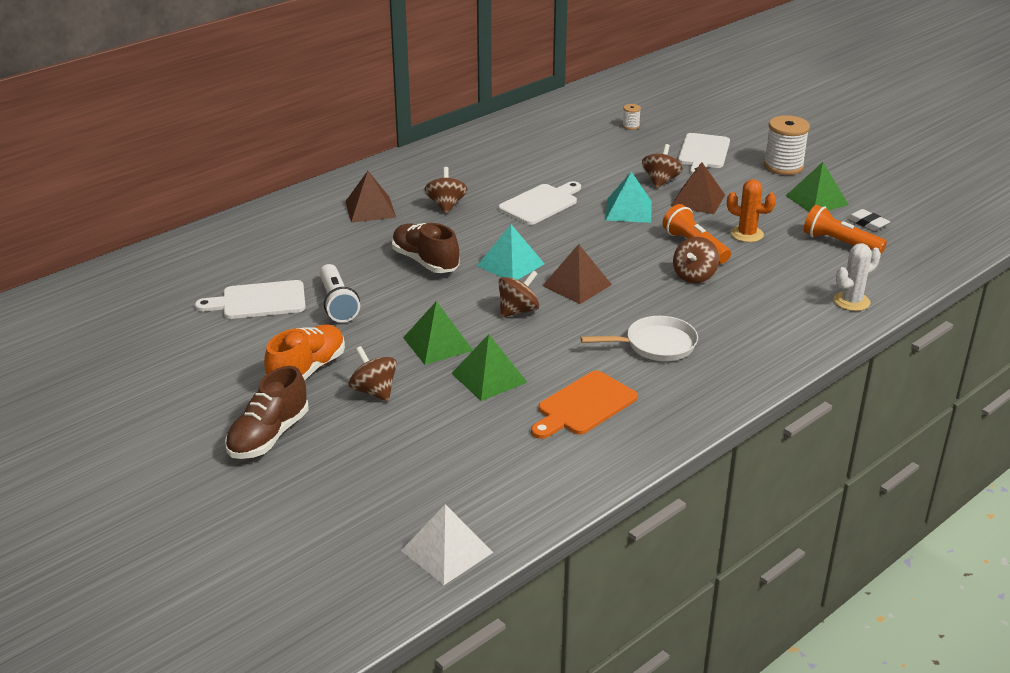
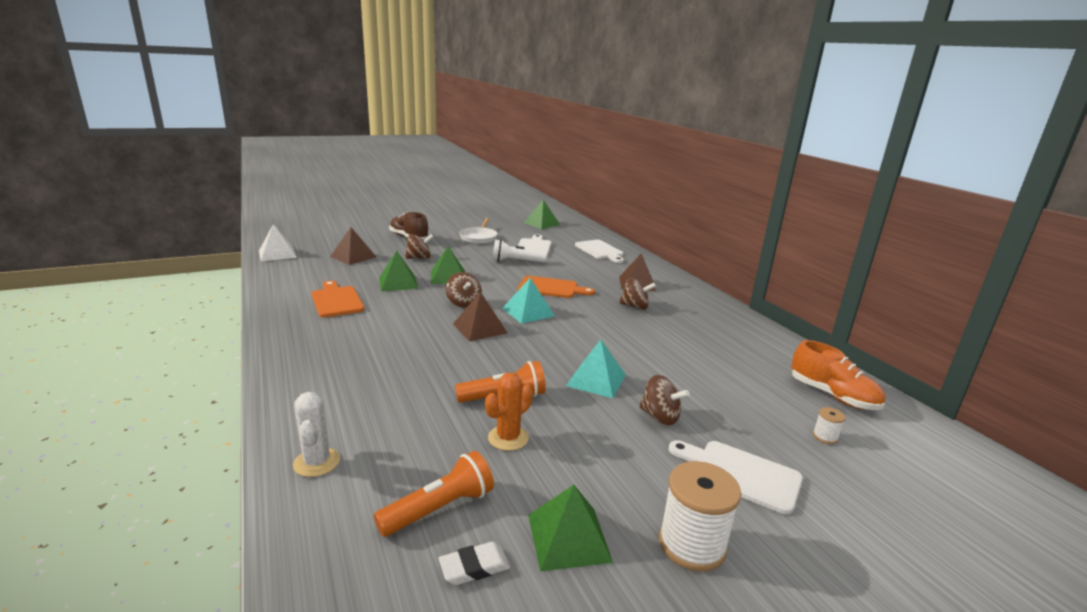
camera: 105 degrees right, 10 degrees down
orange shoe [264,325,345,380] -> orange shoe moved to [791,340,885,410]
brown shoe [392,223,460,273] -> orange cutting board [518,276,595,298]
white cutting board [498,181,581,225] -> white cutting board moved to [575,240,624,263]
white pan [580,316,698,361] -> white pan moved to [459,218,498,244]
brown pyramid [671,162,725,214] -> brown pyramid moved to [330,227,376,265]
brown spinning top [673,237,719,283] -> none
none -> green pyramid [524,199,560,229]

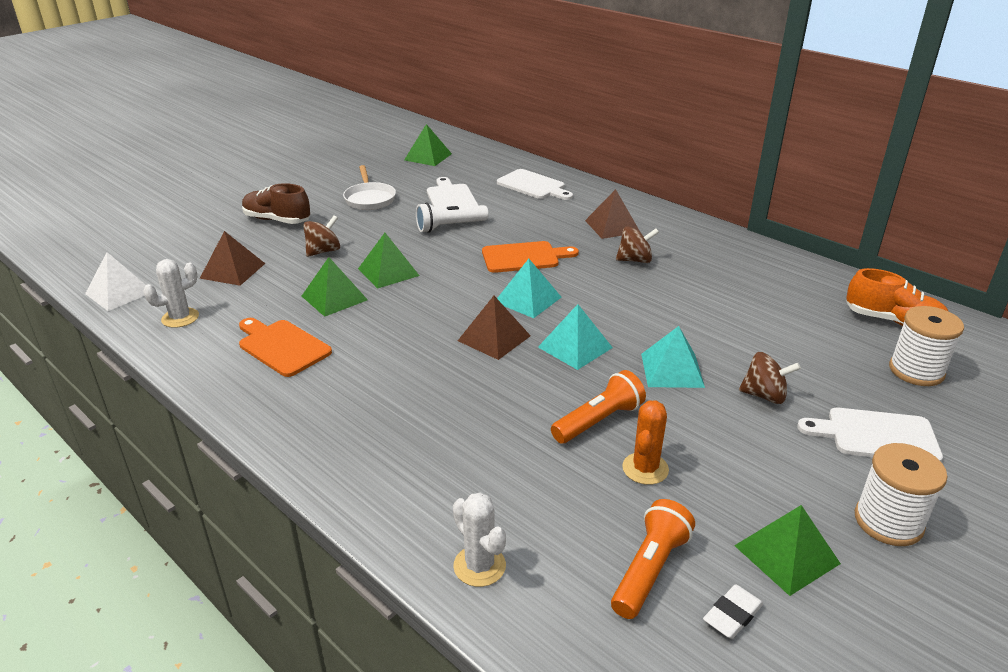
camera: 20 degrees left, 10 degrees up
brown spinning top [446,272,482,307] -> none
white spool [813,407,846,444] -> white spool [889,306,964,386], size x2.15
none -> white cactus [143,259,199,328]
none -> turquoise pyramid [538,304,613,370]

